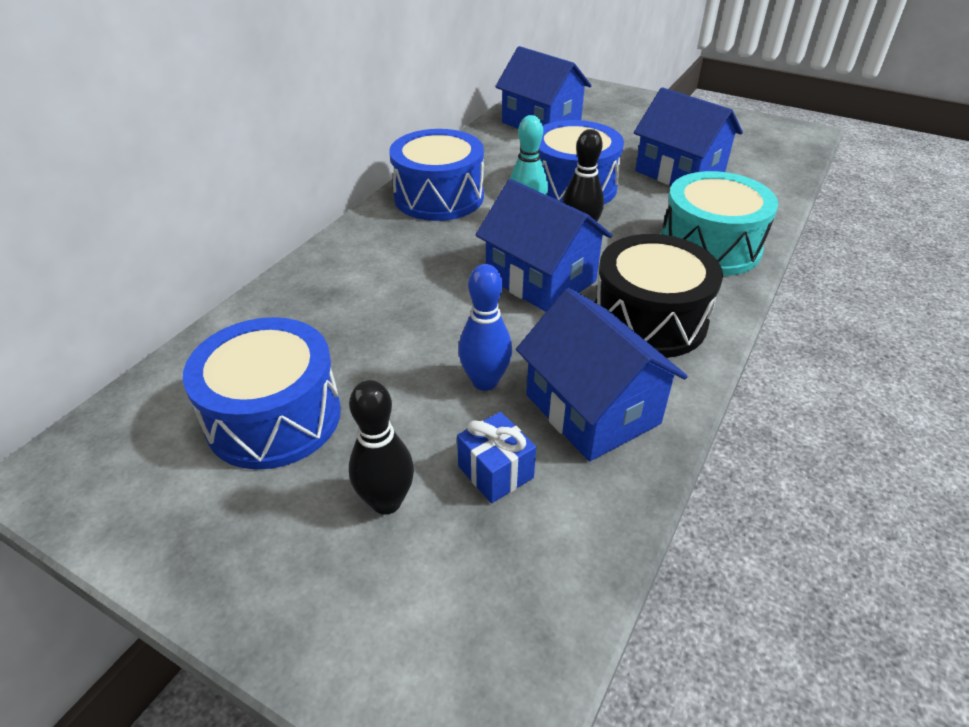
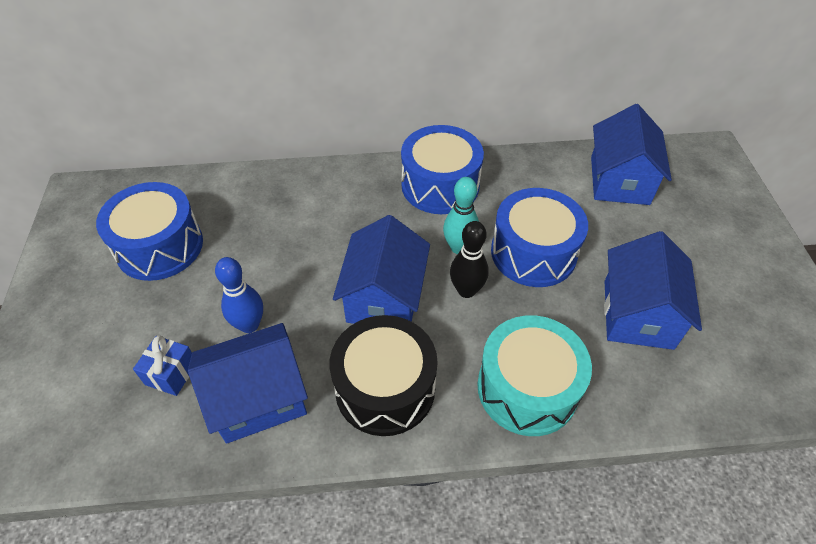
camera: 55 degrees right, 10 degrees up
black bowling pin [349,380,414,515] -> none
blue house [516,288,688,461] -> blue house turned 45 degrees clockwise [188,323,308,444]

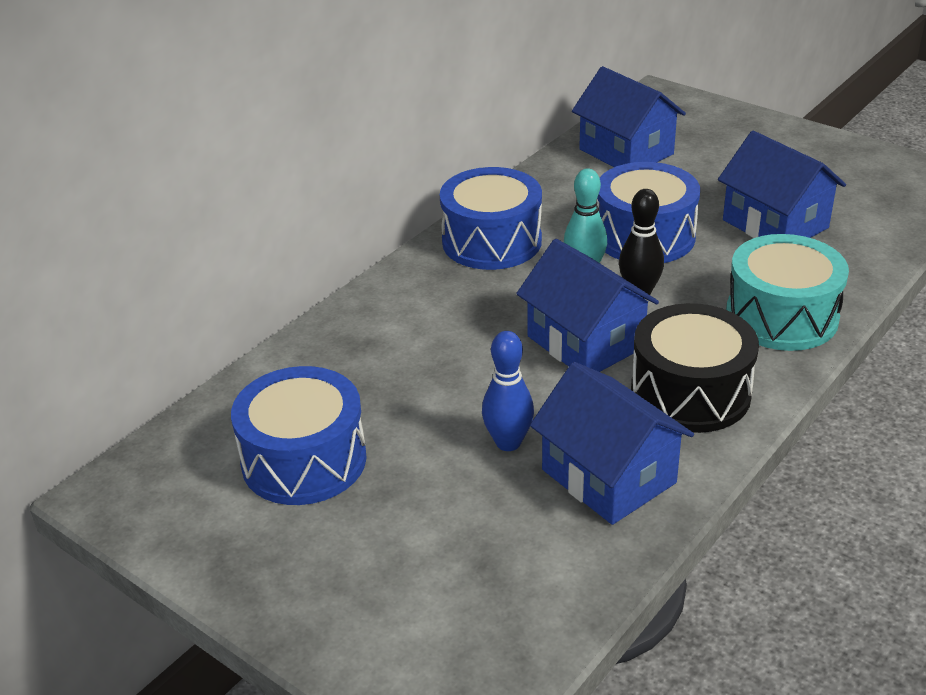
camera: 45 degrees left, 15 degrees down
blue gift [133,335,192,396] -> none
blue house [188,323,308,444] -> blue house turned 60 degrees counterclockwise [530,362,694,525]

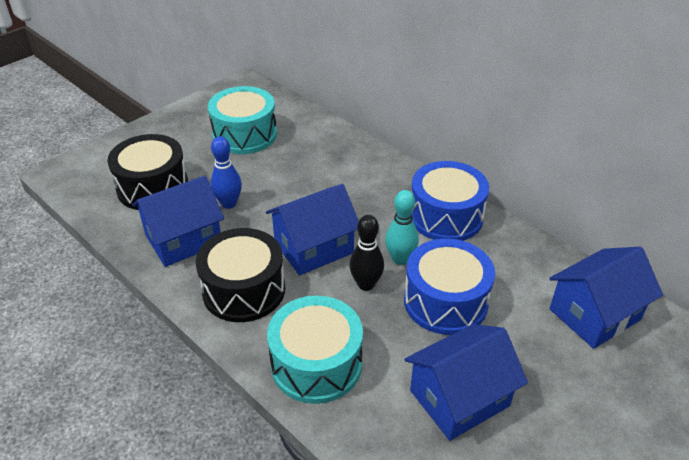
camera: 95 degrees right, 5 degrees up
blue drum [231,366,367,505] -> turquoise drum [208,86,277,154]
none -> black drum [108,134,188,210]

